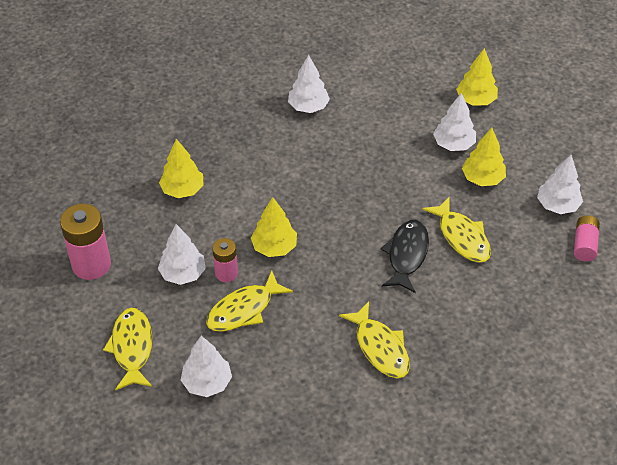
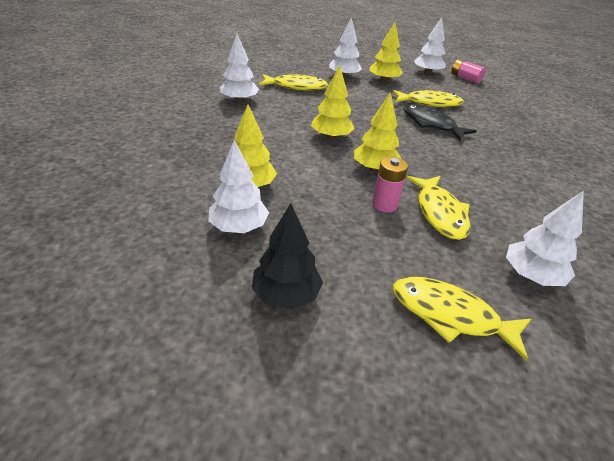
camera: 60 degrees left, 10 degrees down
pink battery [60,204,111,280] -> black tree [252,203,323,310]
white tree [158,224,206,285] -> white tree moved to [208,140,269,233]
yellow fish [339,302,410,378] -> yellow fish moved to [259,74,328,91]
yellow tree [456,48,498,106] -> yellow tree moved to [311,65,355,140]

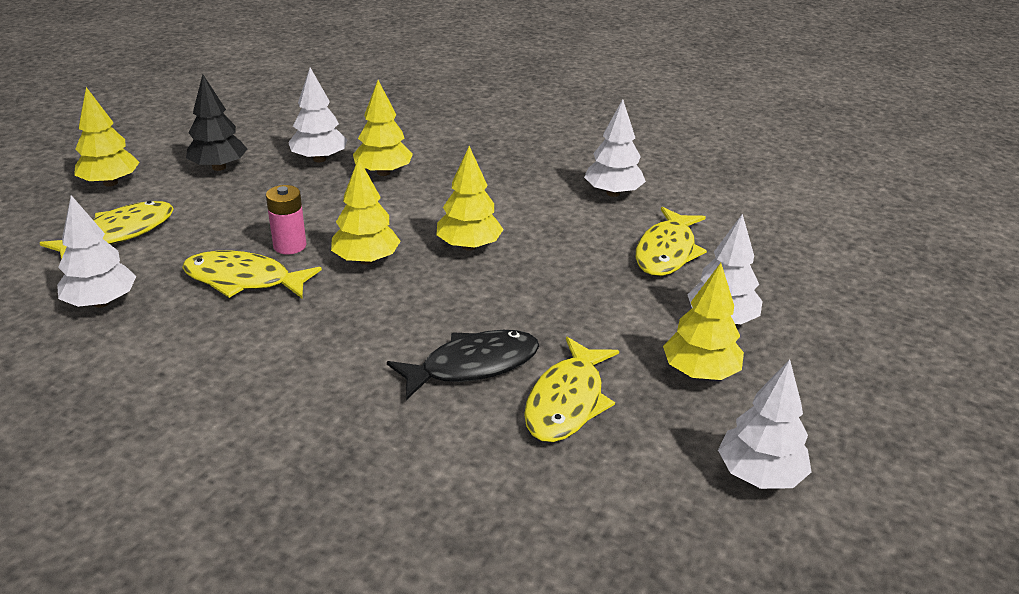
camera: 110 degrees right, 5 degrees down
pink battery [451,59,486,83] -> none
none -> yellow tree [74,87,140,187]

